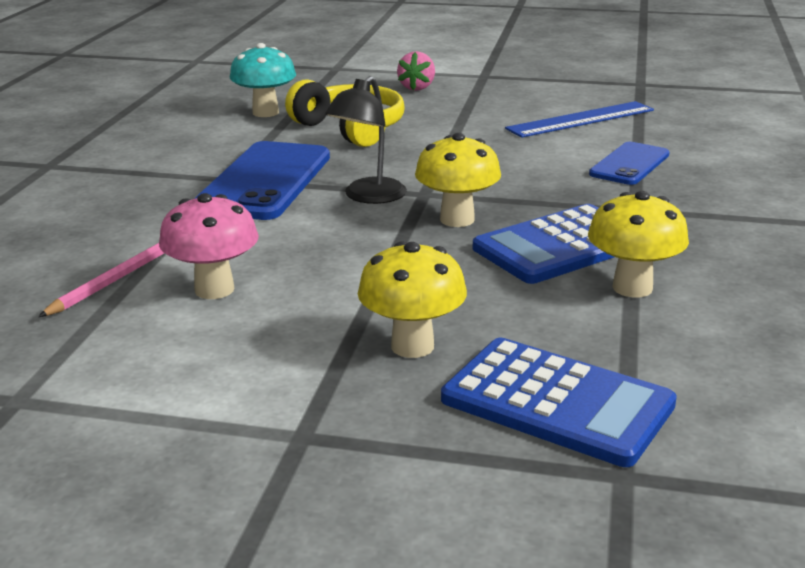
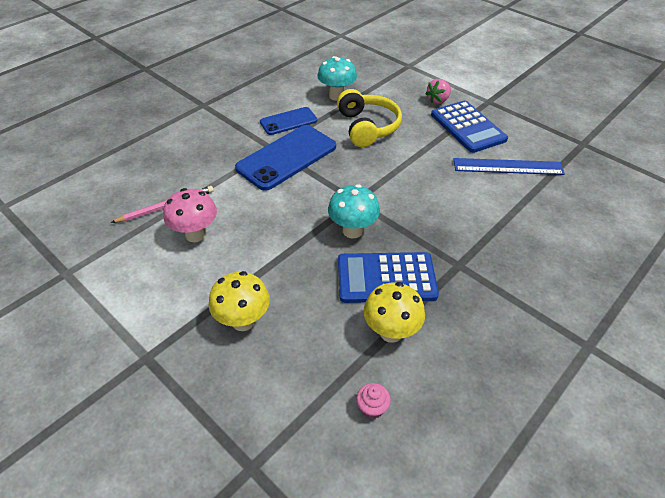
camera: 30 degrees right, 20 degrees up
black lamp [325,76,407,204] -> none
yellow mushroom [415,133,501,227] -> turquoise mushroom [328,184,380,238]
blue calculator [441,338,677,467] -> blue calculator moved to [431,100,508,153]
blue phone [589,142,670,185] -> blue phone moved to [260,107,317,135]
none -> pink cupcake [356,383,391,419]

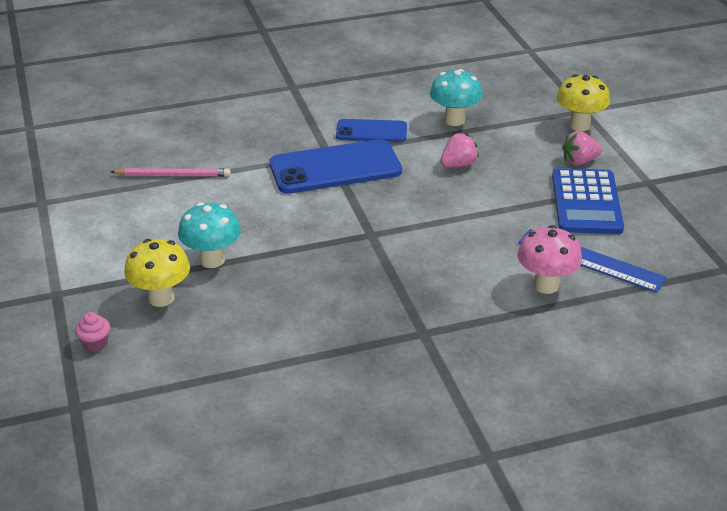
camera: 30 degrees right, 10 degrees down
pink mushroom [164,188,217,242] -> pink mushroom moved to [518,225,582,294]
turquoise mushroom [328,184,380,238] -> turquoise mushroom moved to [178,203,241,268]
yellow headphones [337,89,402,147] -> pink strawberry [440,133,479,167]
blue calculator [338,252,439,303] -> none
pink cupcake [356,383,391,419] -> pink cupcake moved to [75,312,110,352]
yellow mushroom [364,282,425,343] -> yellow mushroom moved to [557,74,610,131]

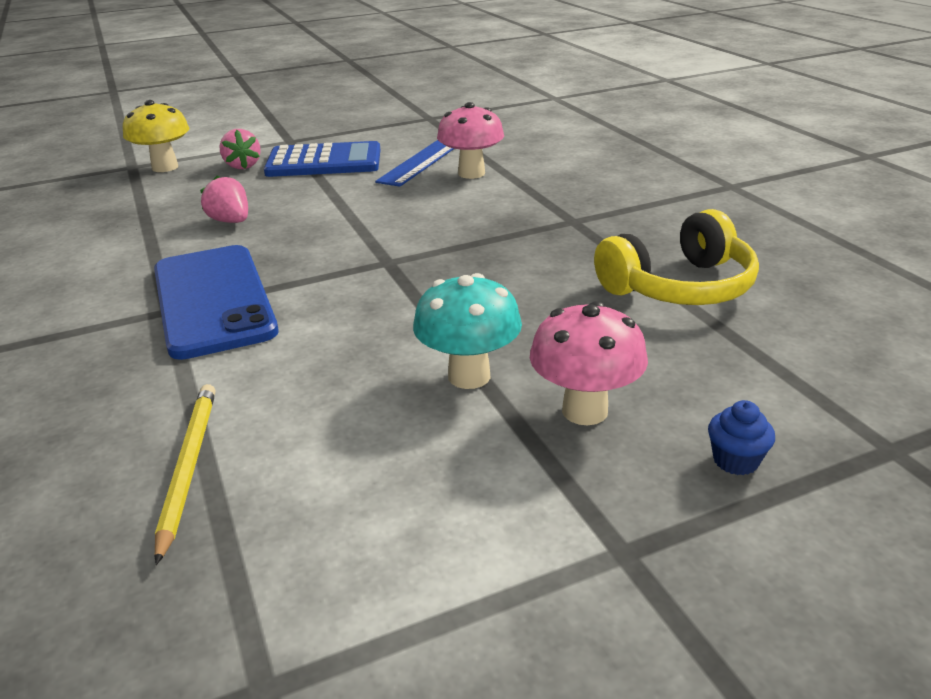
camera: 95 degrees left, 5 degrees down
pink cupcake [75,312,110,352] -> blue cupcake [708,400,775,475]
pink pencil [111,168,231,177] -> yellow pencil [155,384,216,565]
yellow mushroom [124,239,190,307] -> pink mushroom [530,301,648,425]
blue phone [336,119,407,142] -> none
turquoise mushroom [430,69,483,126] -> none
none -> yellow headphones [594,209,759,305]

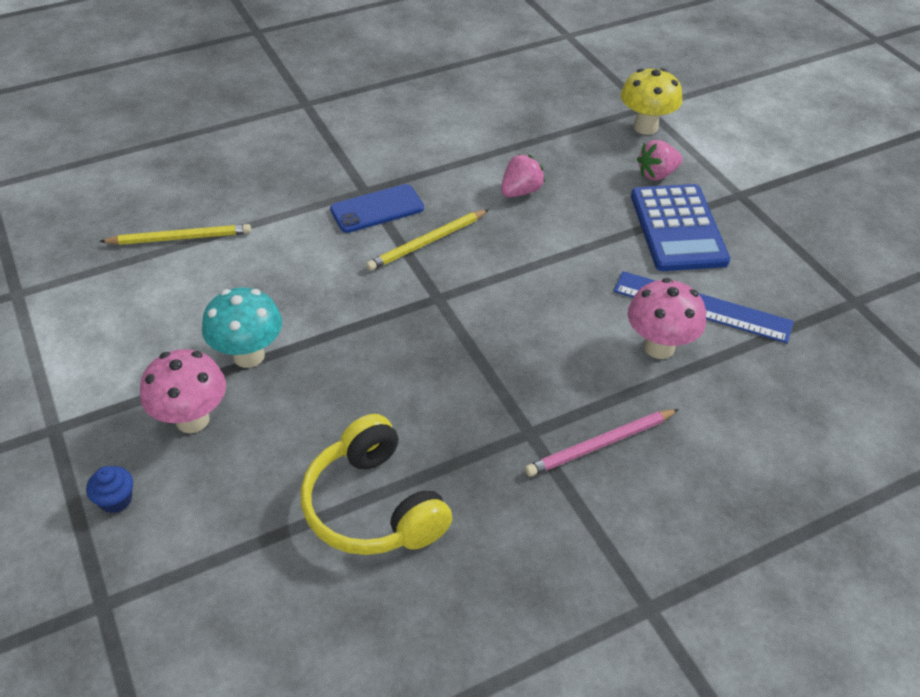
camera: 85 degrees right, 15 degrees up
blue phone [154,245,279,360] -> blue phone [330,184,424,233], size x0.58
none -> yellow pencil [366,209,489,271]
none -> pink pencil [525,409,679,477]

